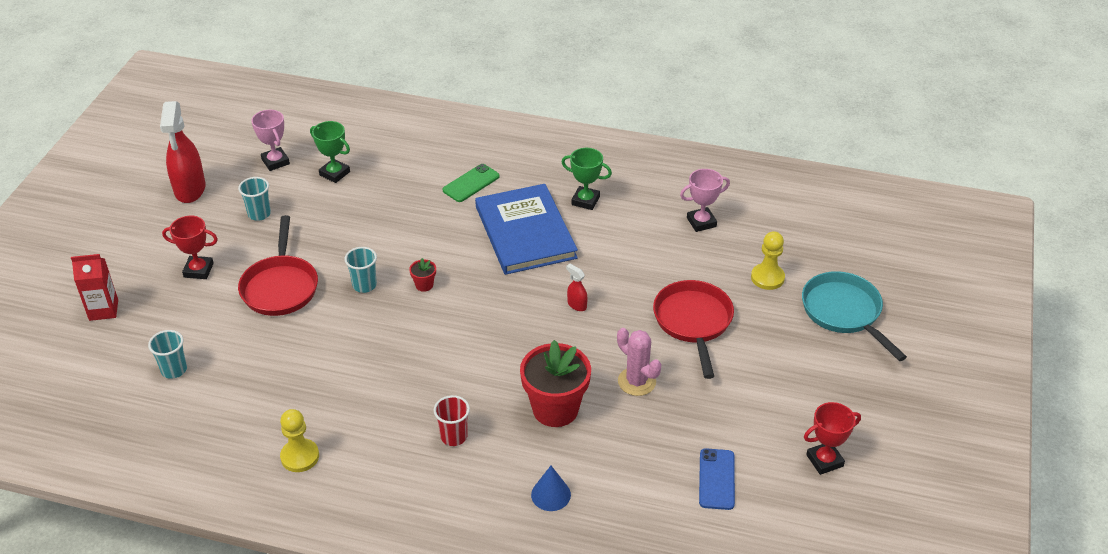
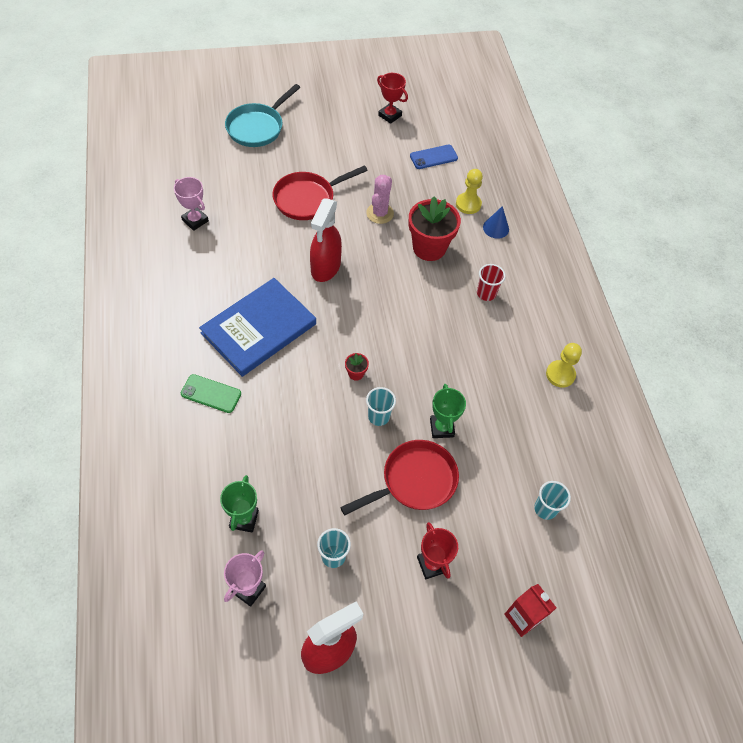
camera: 120 degrees left, 15 degrees up
green trophy [561,148,612,210] -> green trophy moved to [430,384,466,438]
red spray bottle [566,264,587,311] -> red spray bottle [310,198,342,282], size x2.29
yellow pawn [751,231,785,290] -> yellow pawn moved to [456,169,483,214]

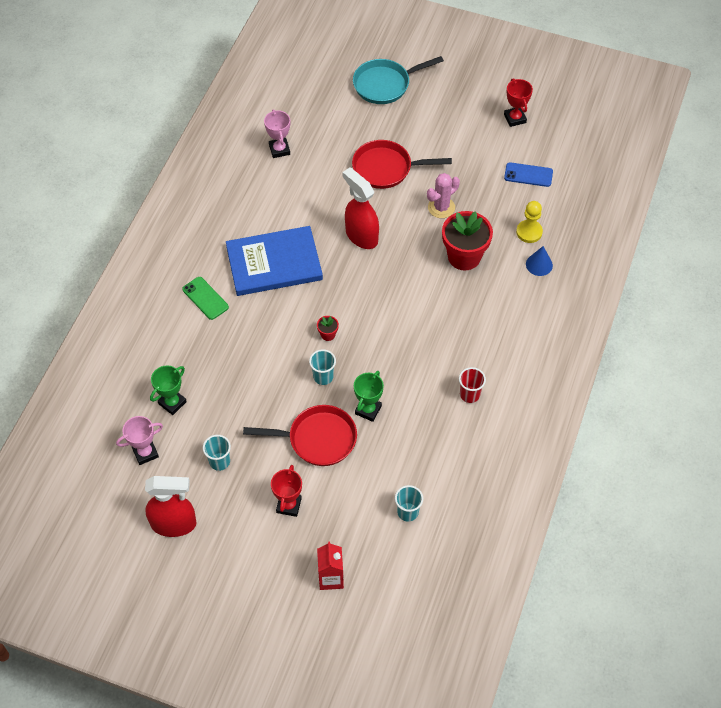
camera: 35 degrees right, 0 degrees up
red spray bottle [310,198,342,282] -> red spray bottle turned 90 degrees clockwise [342,167,379,249]
red cup [477,264,506,301] -> red cup moved to [459,367,486,403]
yellow pawn [546,343,582,388] -> none

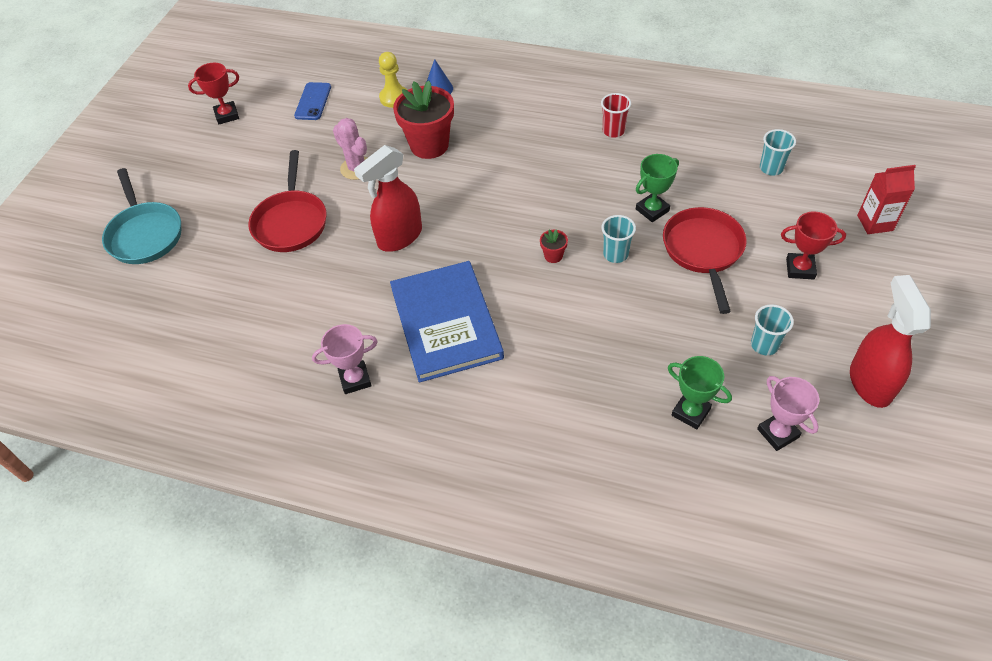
camera: 90 degrees left, 5 degrees down
green phone [182,277,229,320] -> none
pink trophy [264,109,290,158] -> pink trophy moved to [312,324,378,394]
green trophy [354,371,384,422] -> green trophy turned 60 degrees counterclockwise [636,154,679,222]

